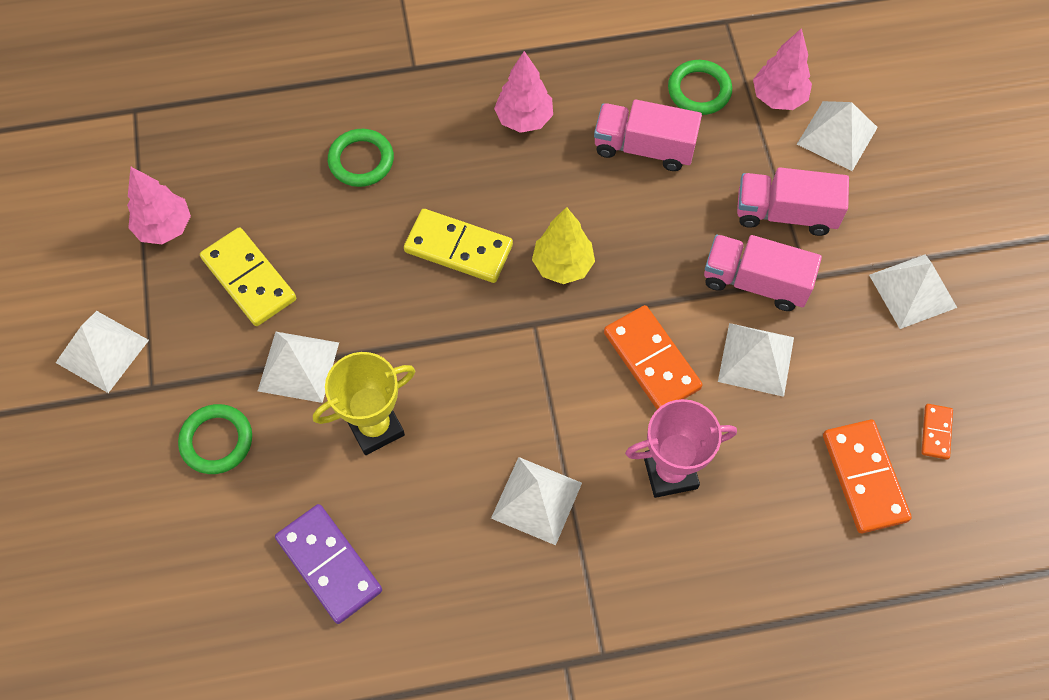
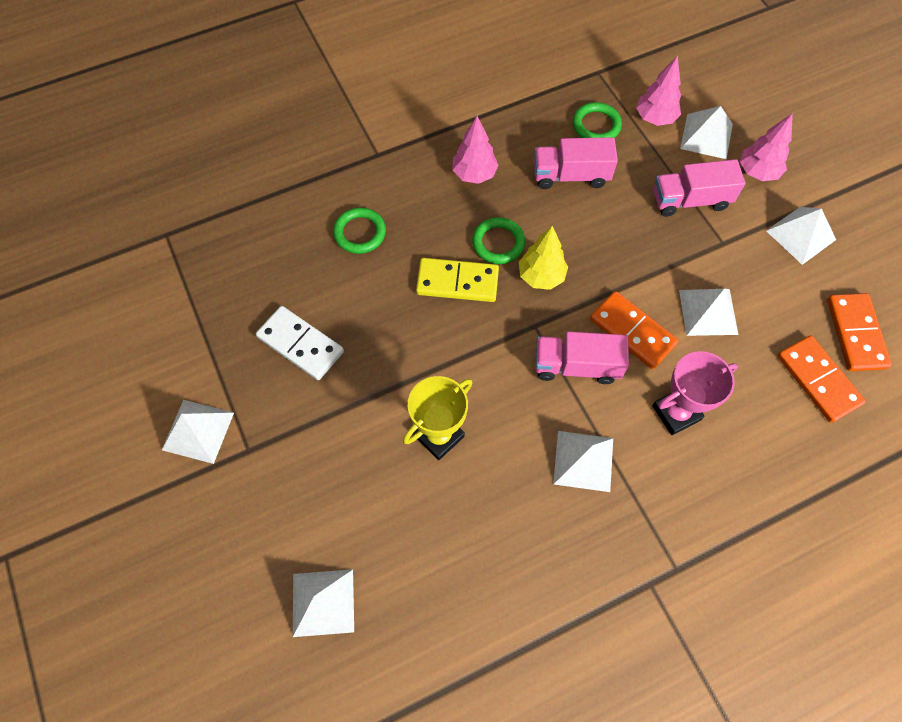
camera: 15 degrees left, 0 degrees up
pink tree [127,167,191,244] -> pink tree moved to [740,113,793,181]
green ring [178,404,252,474] -> green ring moved to [472,217,525,264]
yellow domino [200,227,296,326] -> white domino [256,306,344,380]
white pyramid [258,332,339,403] -> white pyramid moved to [293,569,354,637]
purple domino [275,504,382,624] -> none
pink truck [704,235,822,311] -> pink truck moved to [535,331,629,384]
orange domino [921,404,953,460] -> orange domino [827,293,892,371], size x1.96

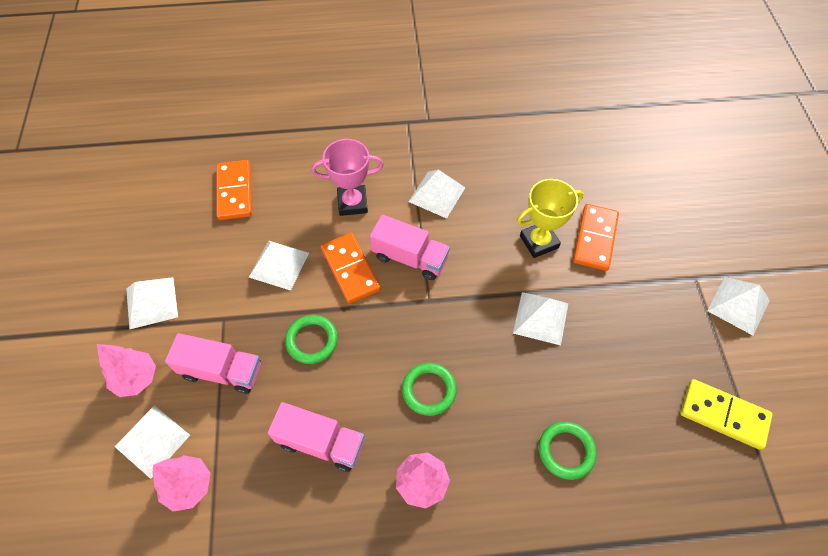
camera: 160 degrees left, 5 degrees down
white domino [256,306,344,380] -> none
white pyramid [293,569,354,637] -> white pyramid moved to [513,292,568,345]
yellow domino [416,258,499,302] -> yellow domino moved to [680,379,773,450]
yellow tree [519,226,568,290] -> none
green ring [573,102,622,138] -> green ring moved to [285,315,338,364]
orange domino [827,293,892,371] -> orange domino moved to [573,204,619,271]

